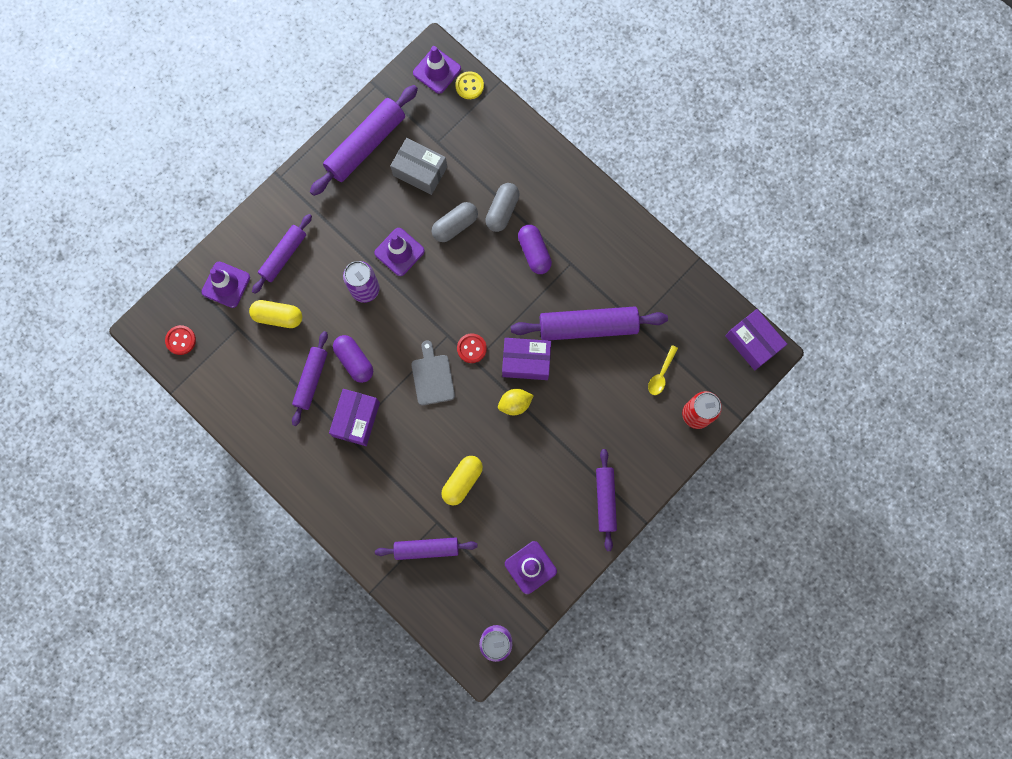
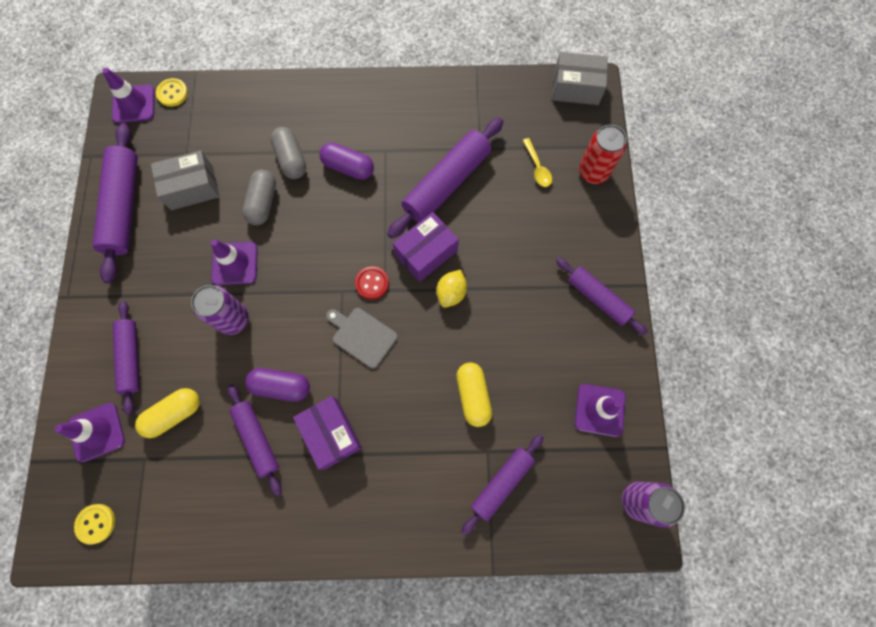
camera: 45 degrees left, 5 degrees down
red button [165,325,196,355] -> yellow button [74,504,115,544]
purple box [725,309,787,370] -> grey box [552,52,608,105]

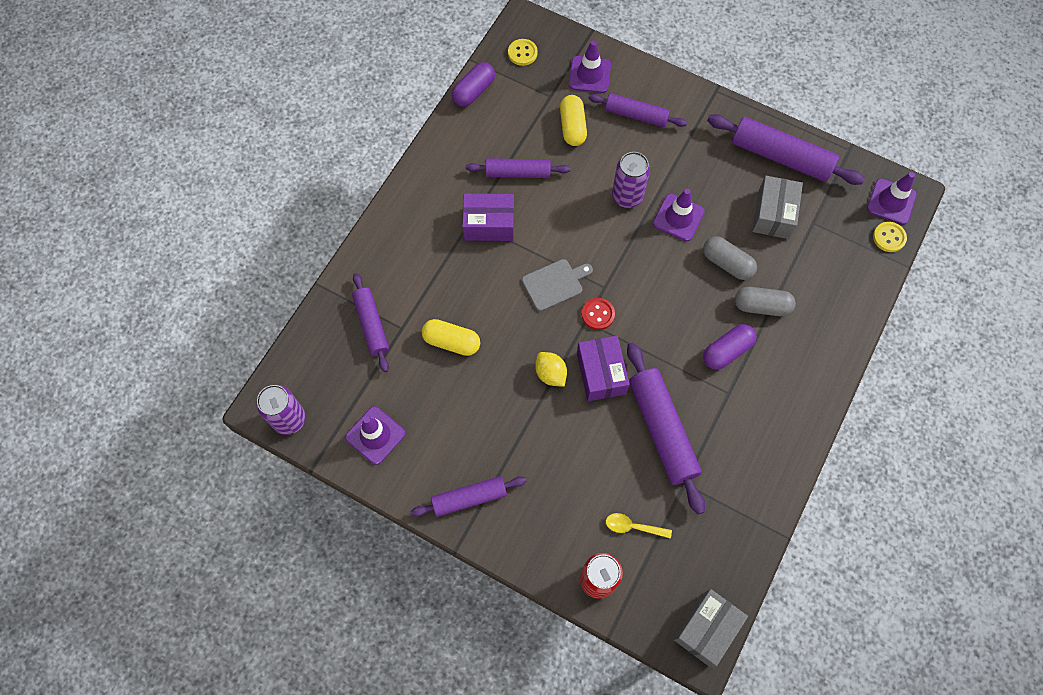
camera: 120 degrees right, 5 degrees down
purple capsule [245,368,310,402] -> purple capsule moved to [452,62,495,107]

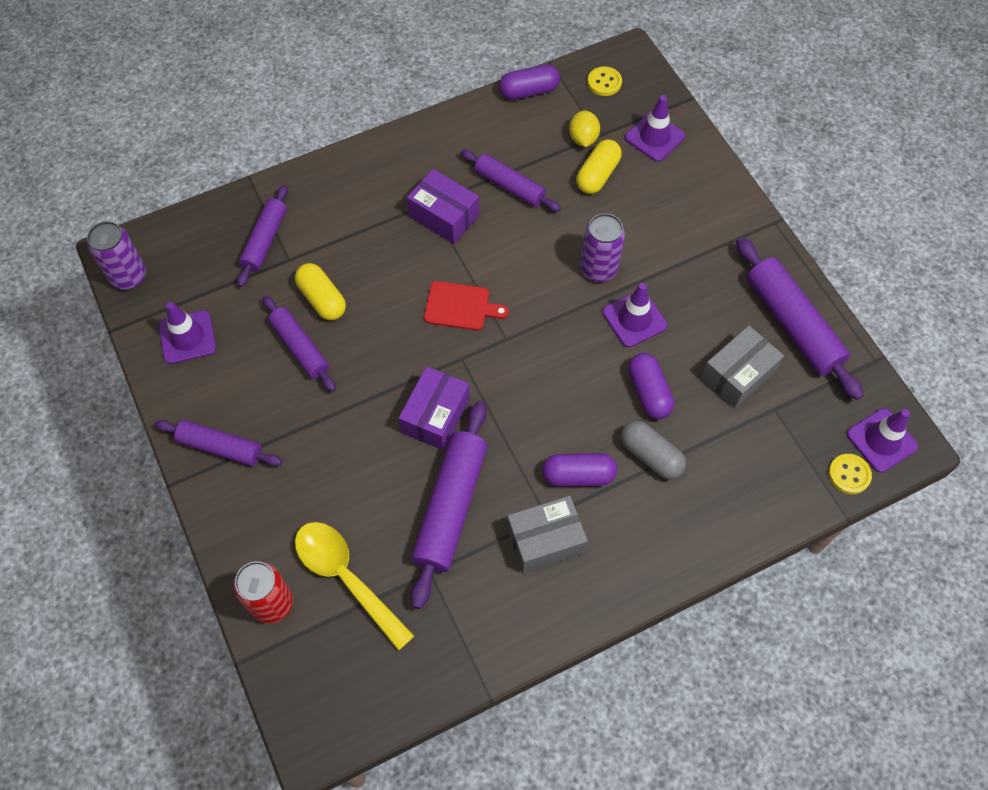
camera: 35 degrees right, 5 degrees down
grey cutting board [522,259,593,311] -> red cutting board [424,281,509,331]
yellow lemon [535,352,567,387] -> yellow lemon moved to [569,110,600,147]
red button [582,298,615,330] -> none
purple rolling pin [588,93,687,127] -> purple rolling pin moved to [263,296,336,392]
yellow spoon [606,513,672,539] -> yellow spoon [295,522,414,651], size x2.00
grey box [674,589,748,667] -> grey box moved to [507,496,588,573]
grey capsule [703,236,757,280] -> purple capsule [628,353,674,419]

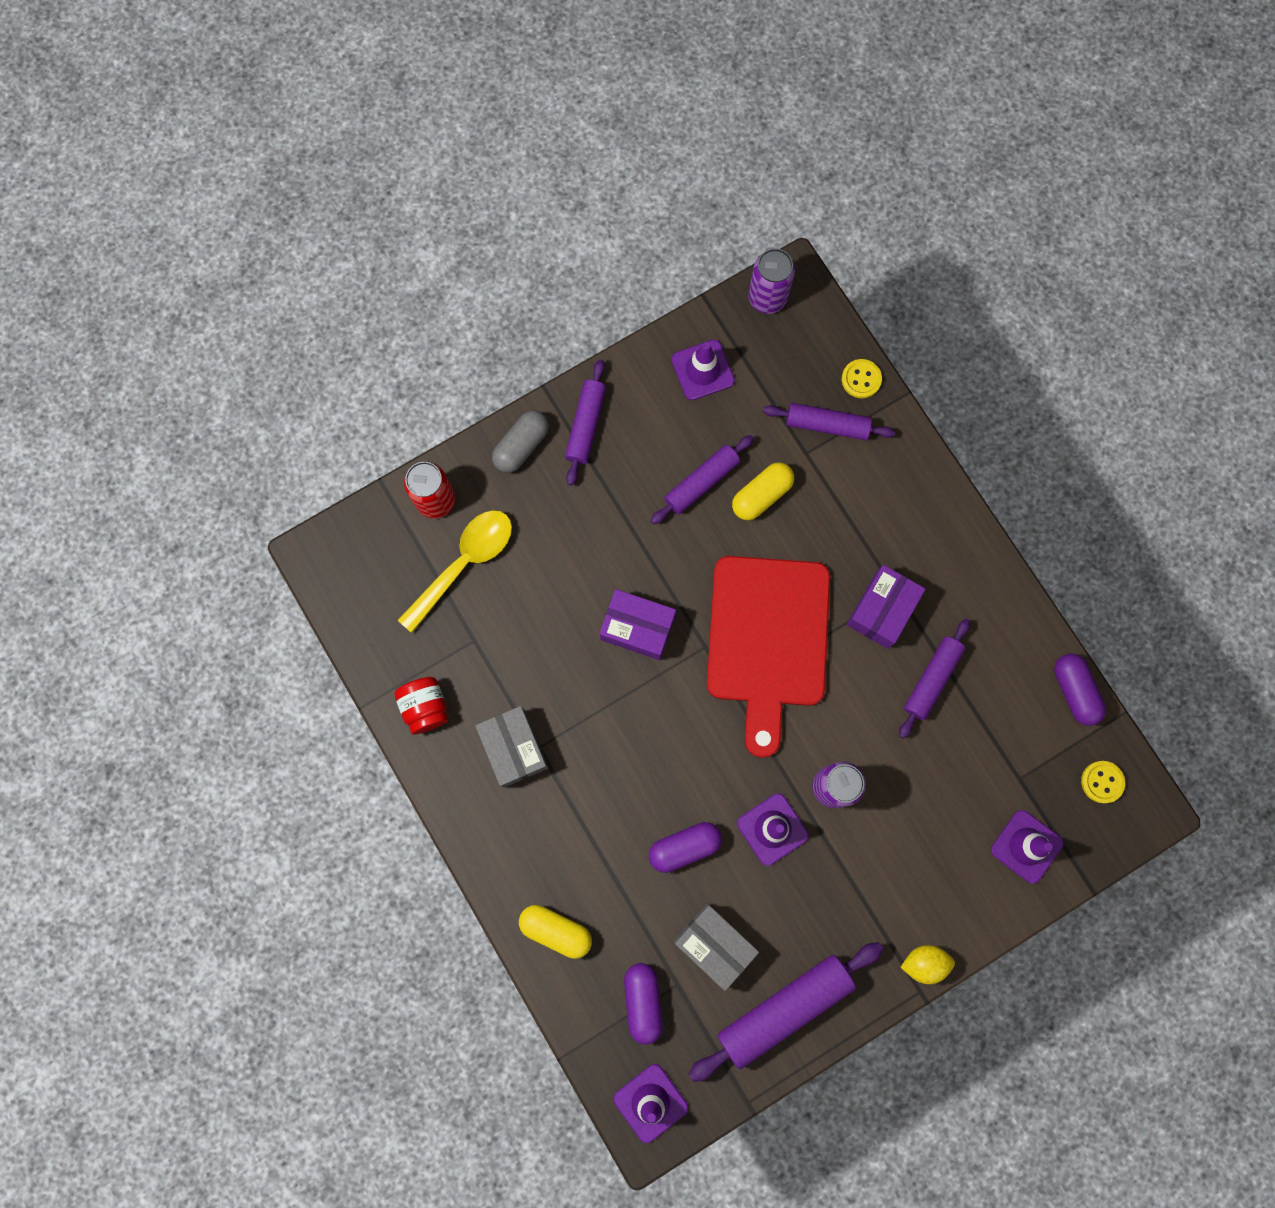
camera: 85 degrees right, 15 degrees up
purple rolling pin [411,401,487,609] -> none
red cutting board [424,281,509,331] -> red cutting board [707,556,830,758], size x2.25
purple capsule [542,453,617,487] -> purple capsule moved to [624,963,663,1045]
yellow lemon [569,110,600,147] -> yellow lemon moved to [900,945,955,984]
yellow capsule [576,139,622,194] -> yellow capsule moved to [519,905,592,959]
grey capsule [621,421,686,479] -> grey capsule moved to [492,410,549,473]
yellow button [829,454,872,494] -> yellow button moved to [842,359,882,398]
none -> red jar [395,677,449,735]

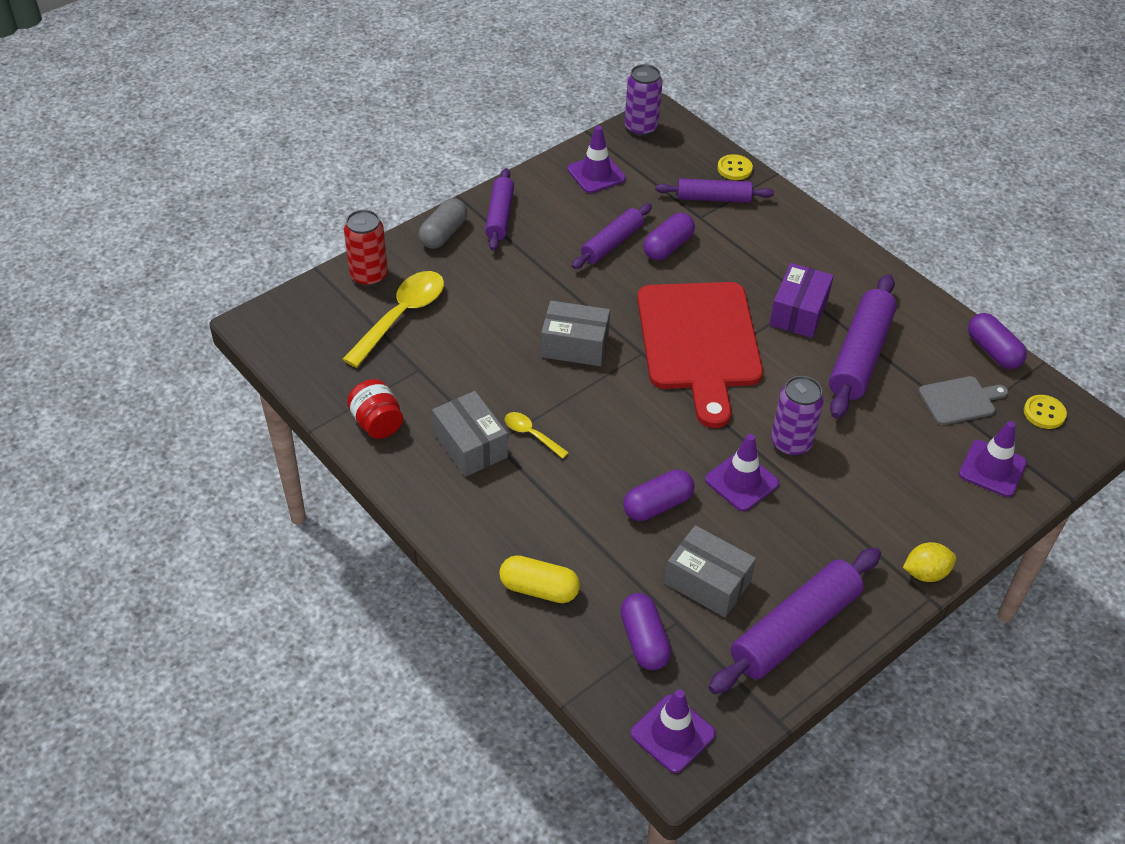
camera: 10 degrees left, 30 degrees down
purple box [599,589,676,660] -> grey box [541,301,610,366]
yellow capsule [732,462,794,520] -> purple capsule [643,213,695,260]
purple rolling pin [899,619,970,739] -> purple rolling pin [829,274,897,419], size x1.59
none -> yellow spoon [505,412,569,459]
none -> grey cutting board [919,376,1008,425]

